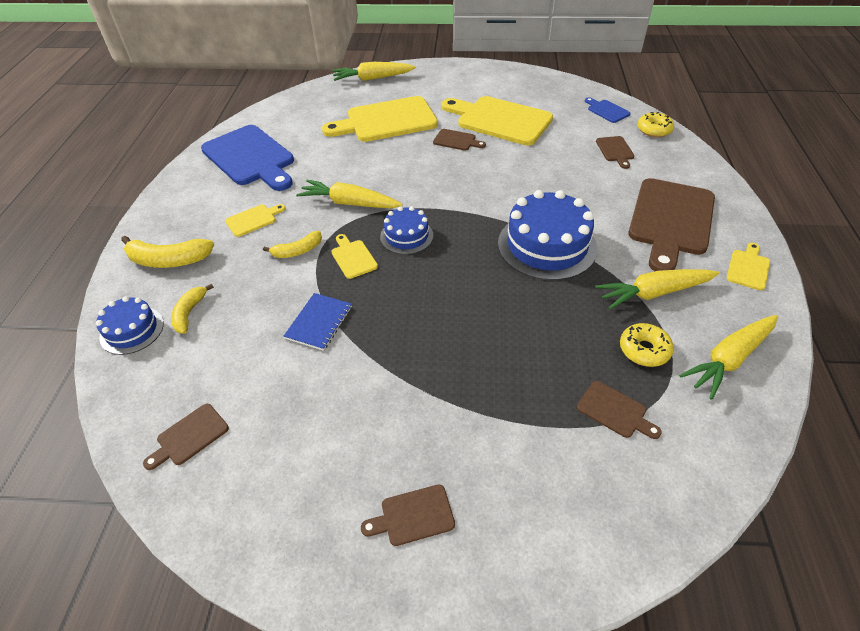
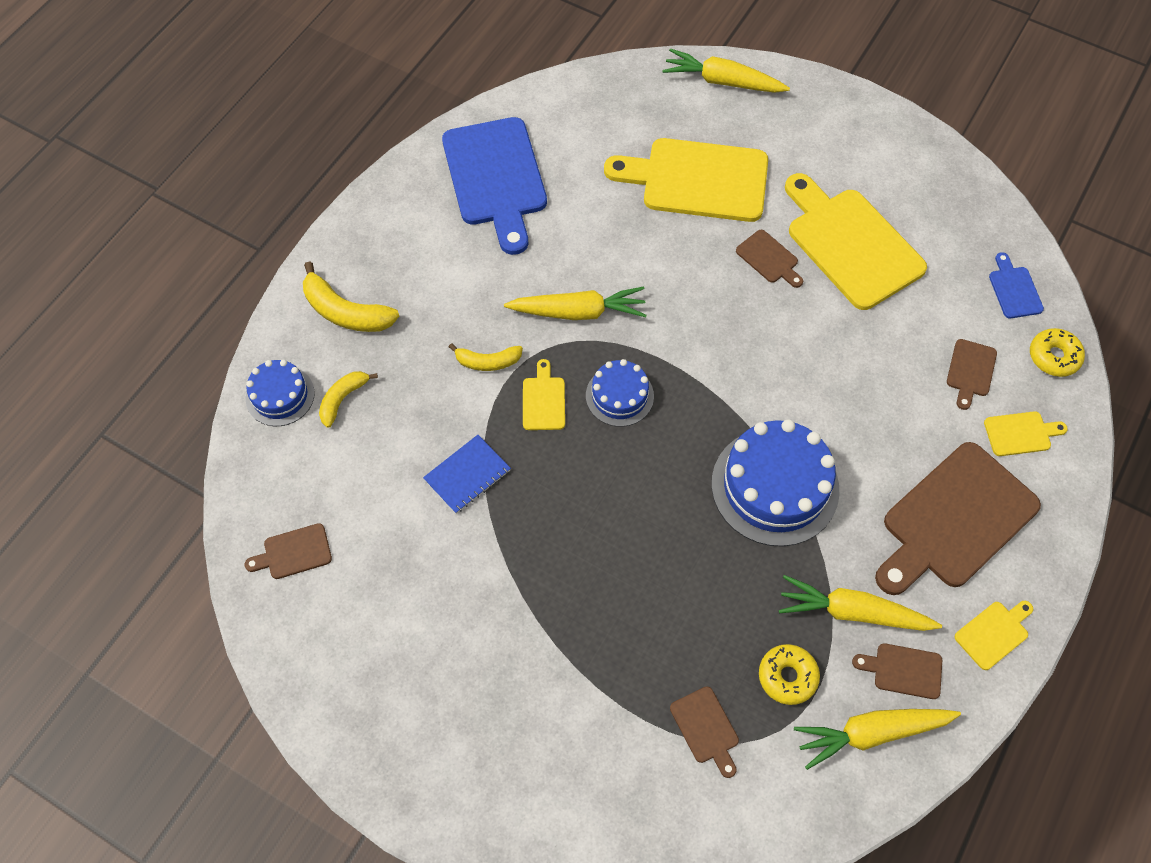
camera: 25 degrees right, 15 degrees up
yellow cutting board [225,204,286,237] -> yellow cutting board moved to [984,411,1068,456]
yellow carrot [296,180,403,208] -> yellow carrot turned 135 degrees clockwise [504,287,647,320]
brown cutting board [361,485,455,546] -> brown cutting board moved to [852,643,942,699]

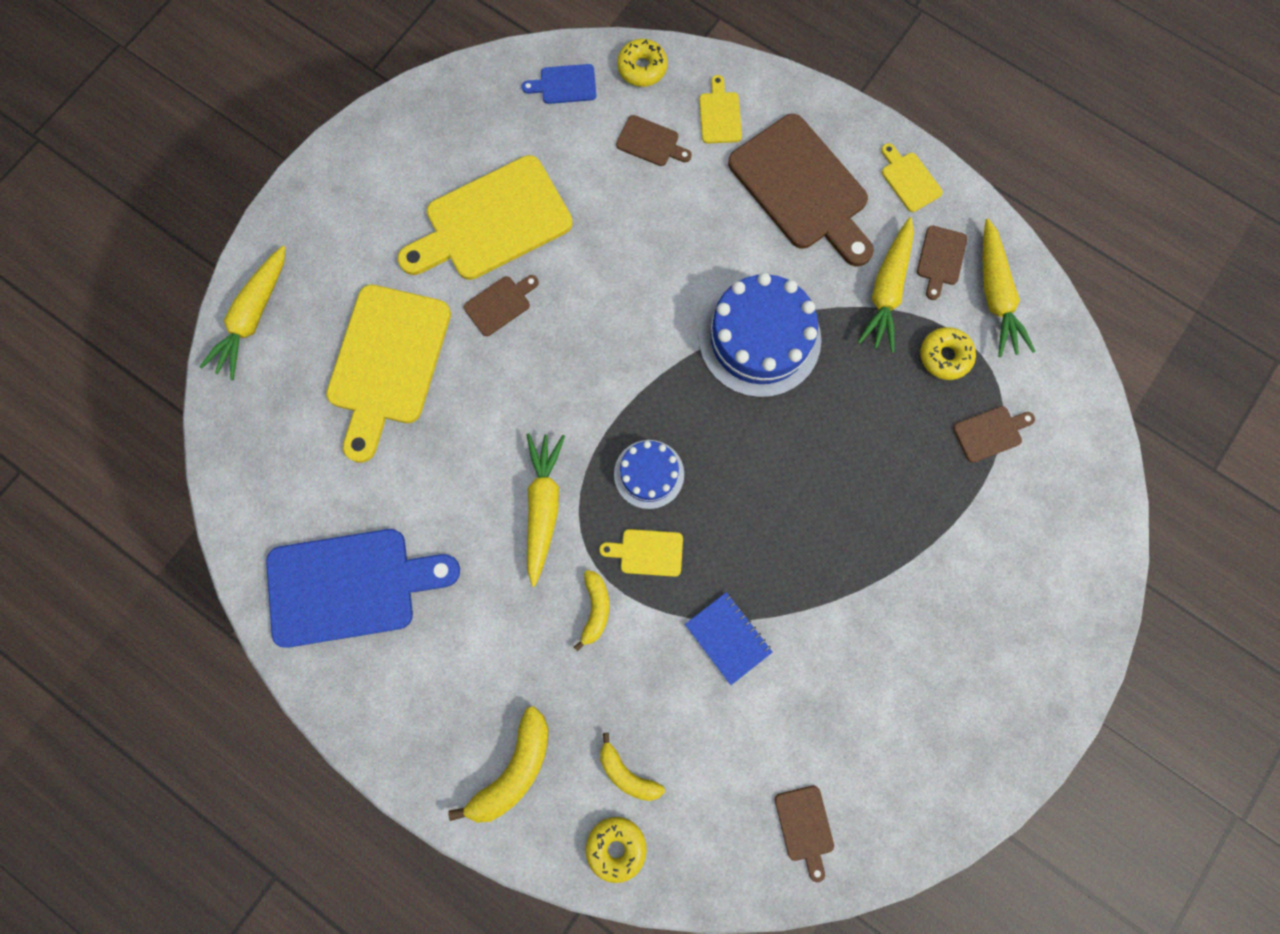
camera: 85 degrees left, 15 degrees up
blue cake [246,360,315,426] -> yellow donut [586,817,647,883]

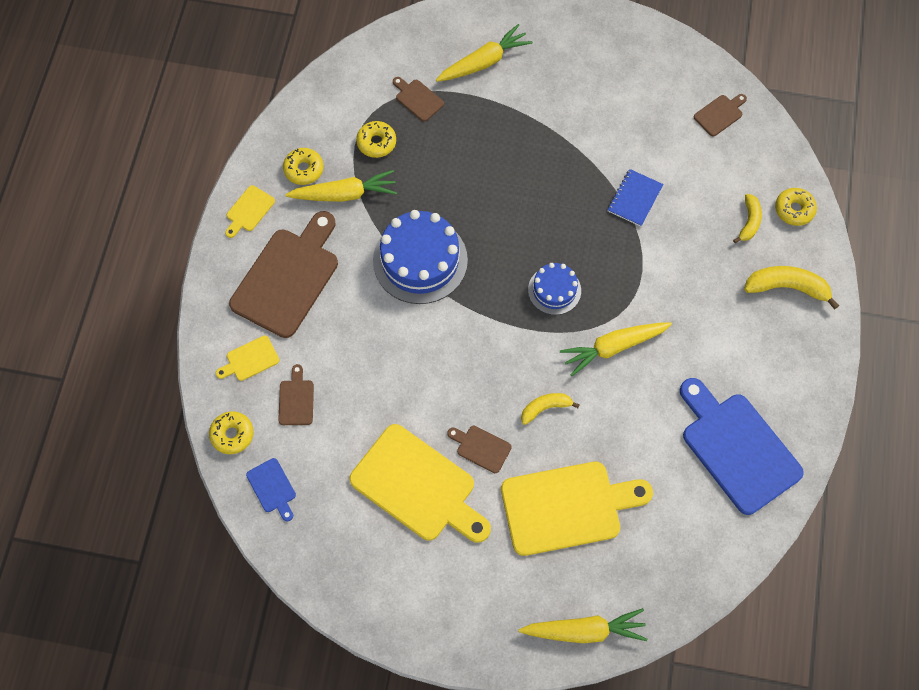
camera: 115 degrees left, 10 degrees down
yellow banana [574,570,609,651] -> yellow banana moved to [521,393,580,425]
yellow cutting board [599,529,683,577] -> none
brown cutting board [917,226,967,300] -> yellow donut [283,148,324,185]
yellow carrot [983,219,1036,357] -> yellow carrot moved to [436,24,533,82]

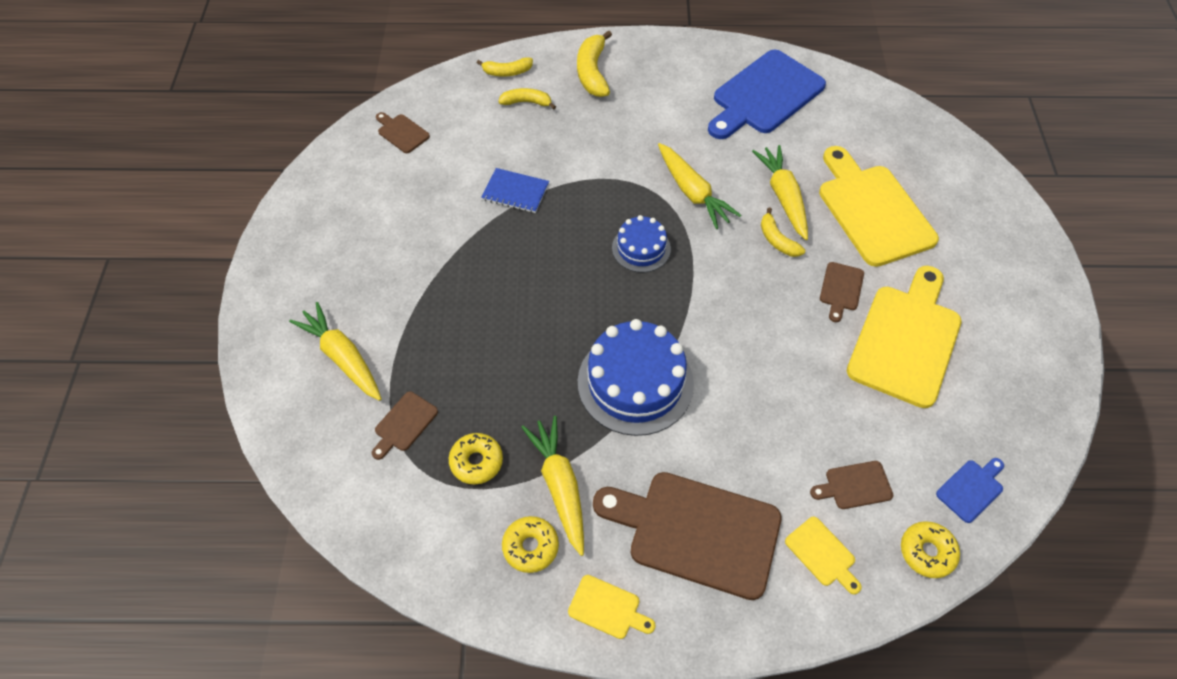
camera: 100 degrees left, 10 degrees down
yellow carrot [519,608,647,643] -> yellow carrot moved to [752,145,808,240]
yellow donut [775,188,817,226] -> yellow banana [477,57,533,77]

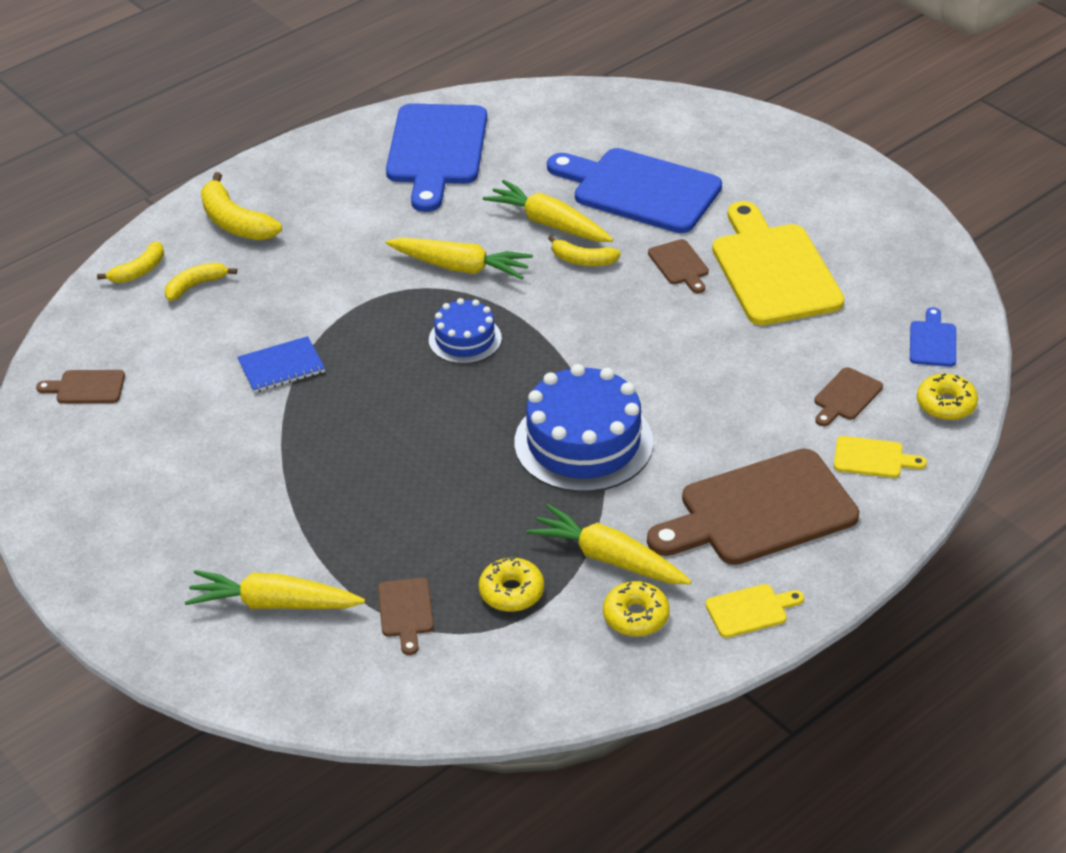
camera: 40 degrees left, 15 degrees down
yellow cutting board [819,146,939,267] -> blue cutting board [547,148,722,233]

